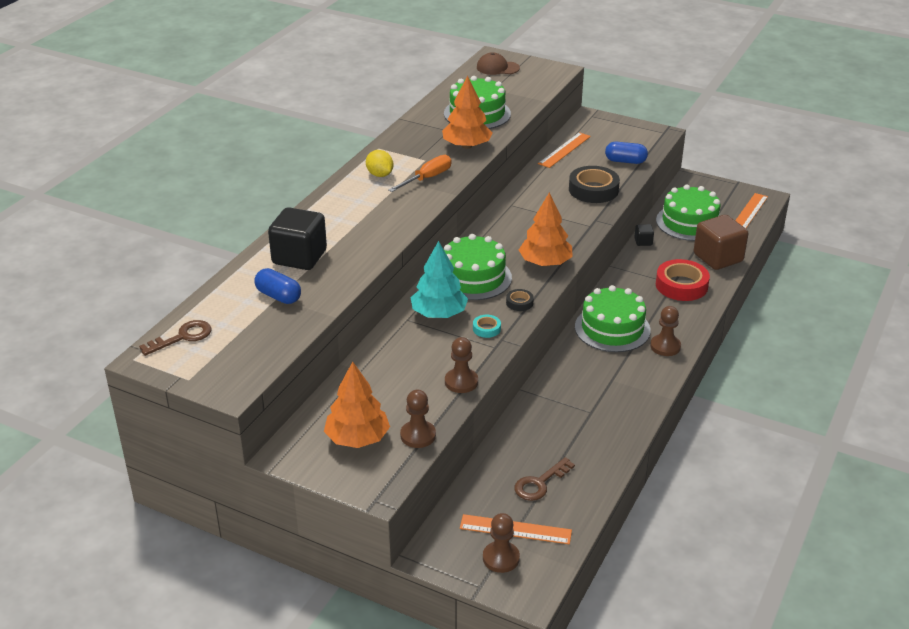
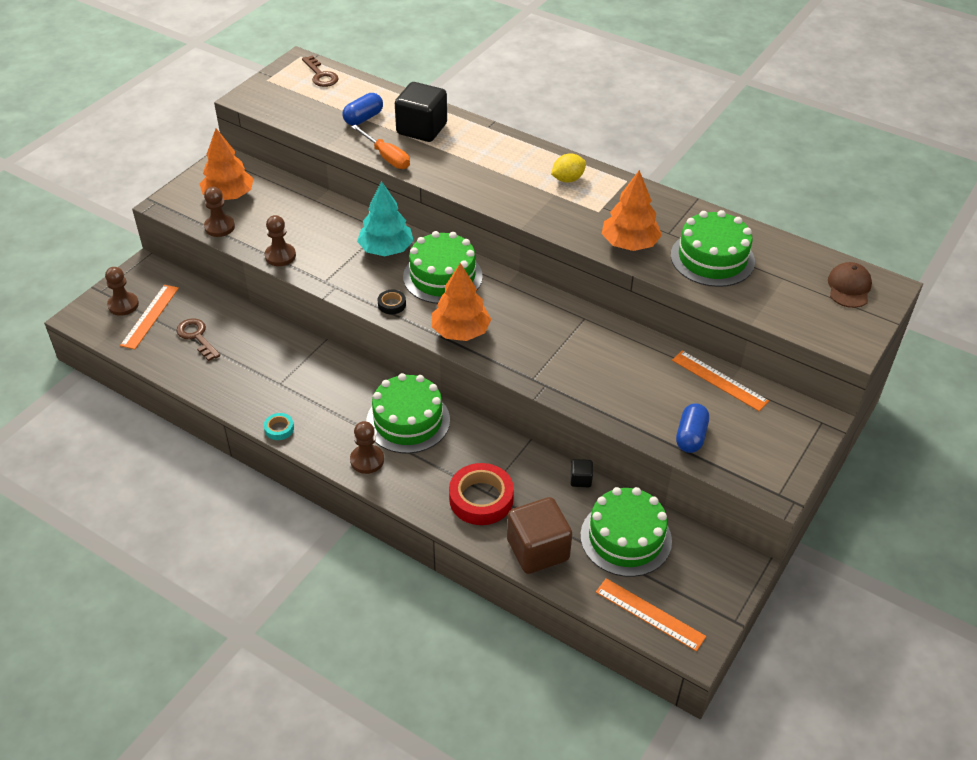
camera: 95 degrees right, 10 degrees up
orange screwdriver [389,155,451,192] -> orange screwdriver moved to [351,125,410,169]
turquoise tape [473,315,501,338] -> turquoise tape moved to [264,413,294,440]
black tape [569,166,620,203] -> none

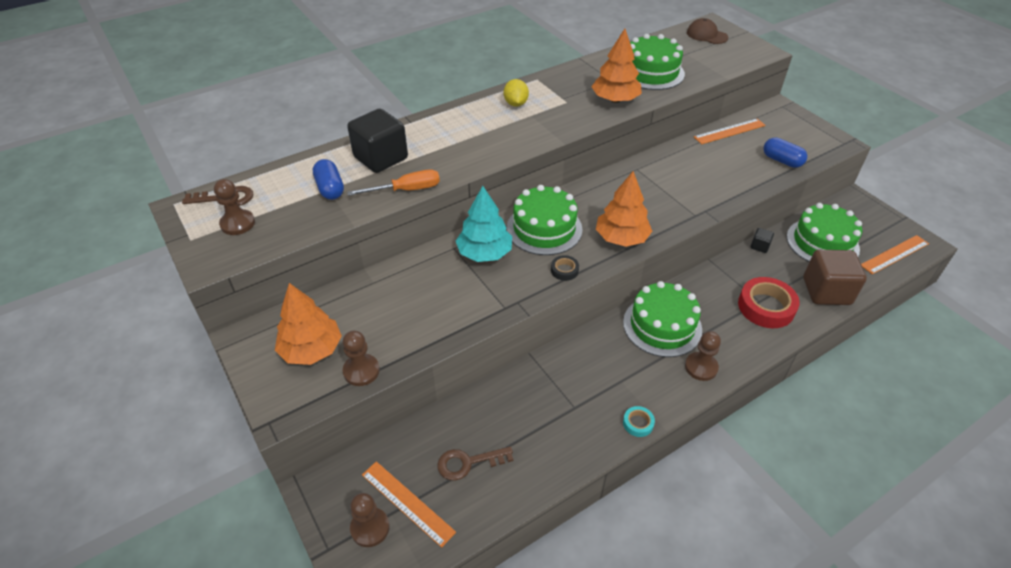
camera: 65 degrees left, 0 degrees up
brown pawn [265,215,296,266] -> brown pawn moved to [214,179,255,235]

